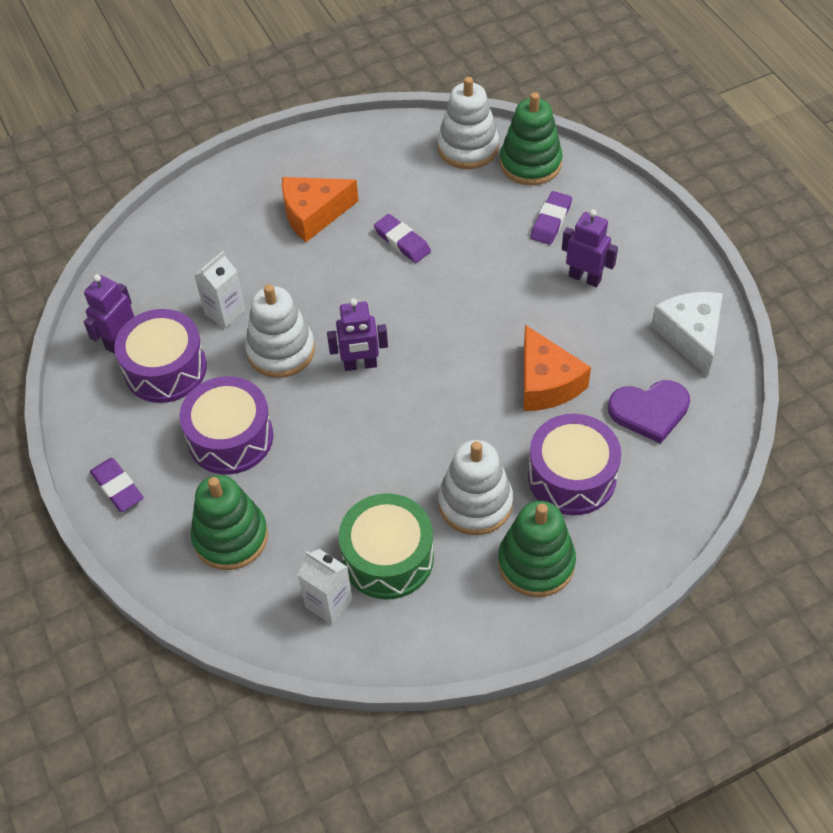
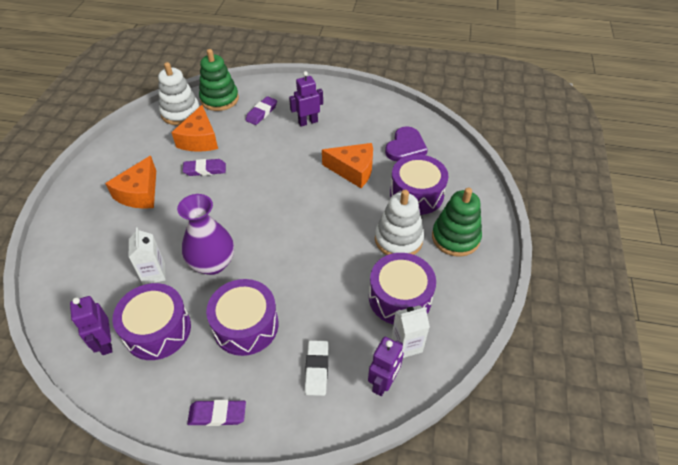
camera: 55 degrees left, 5 degrees down
green stacking toy [191,475,268,570] -> white eraser [305,340,328,396]
white stacking toy [245,284,315,378] -> purple vase [177,194,234,275]
purple robot [327,298,388,371] -> purple robot moved to [368,337,404,396]
green drum [339,493,434,600] -> purple drum [369,253,436,324]
purple eraser [530,191,572,245] -> purple eraser turned 60 degrees clockwise [246,96,277,125]
white cheese [651,292,723,377] -> none
none -> orange cheese [172,105,218,152]

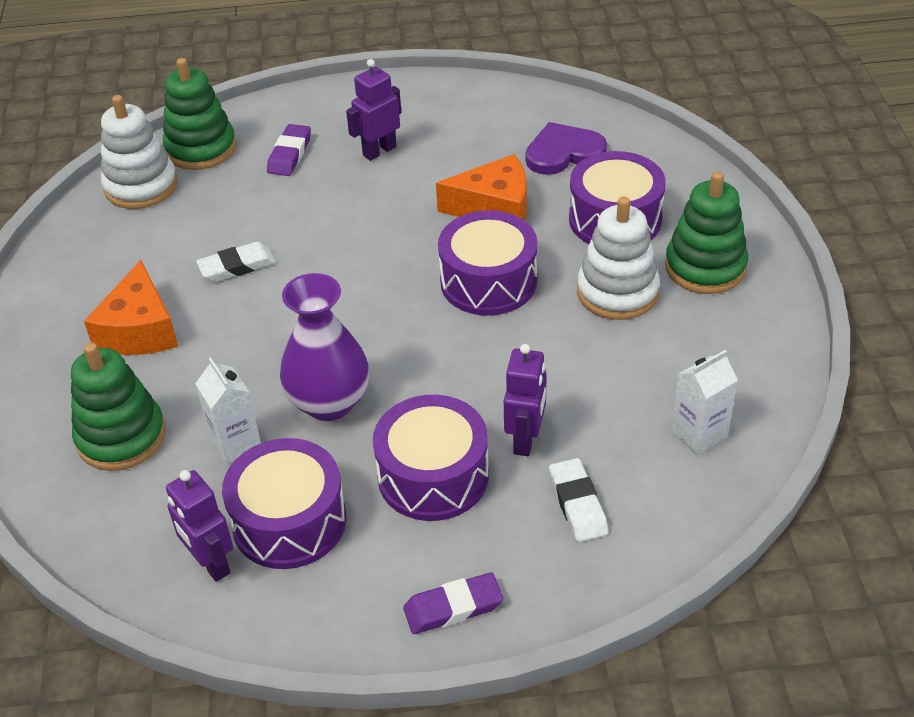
camera: 15 degrees left, 5 degrees down
orange cheese [172,105,218,152] -> none
purple eraser [183,159,226,176] -> white eraser [196,242,276,282]
purple robot [368,337,404,396] -> purple robot moved to [504,344,547,456]
purple drum [369,253,436,324] -> purple drum moved to [438,210,537,316]
purple heart [385,126,428,161] -> purple heart turned 120 degrees counterclockwise [526,122,607,175]
none -> green stacking toy [71,343,166,471]

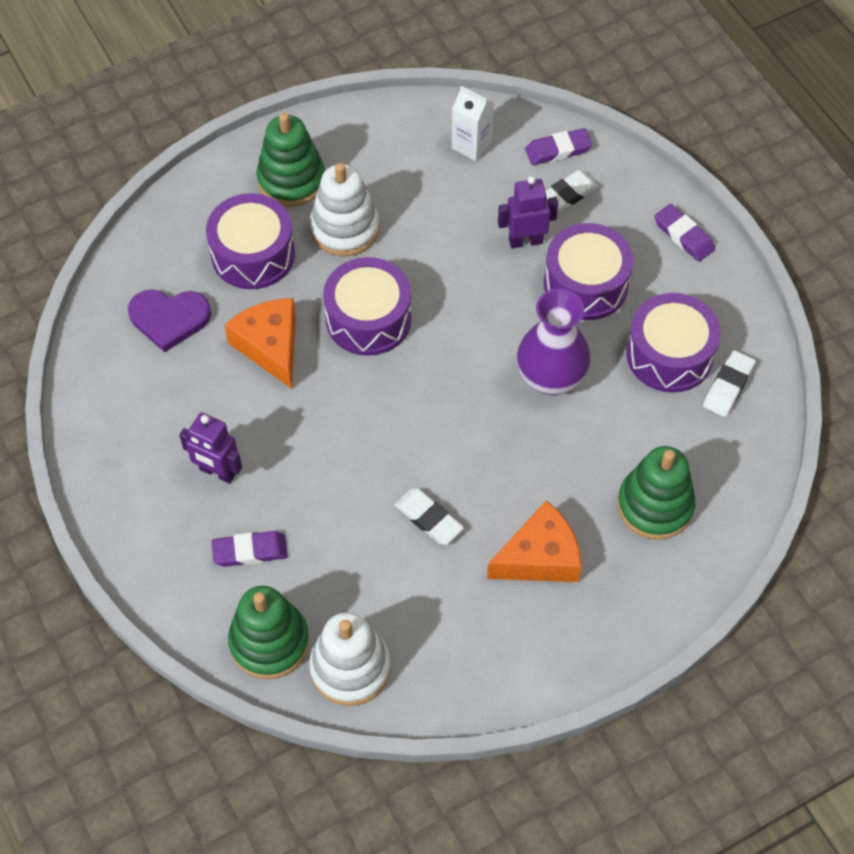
camera: 115 degrees left, 15 degrees up
purple robot [166,470,233,582] -> white eraser [703,350,756,417]
white carton [195,358,261,464] -> none
purple heart [526,122,607,175] -> purple heart turned 45 degrees counterclockwise [128,289,211,352]
none -> purple eraser [525,128,592,165]

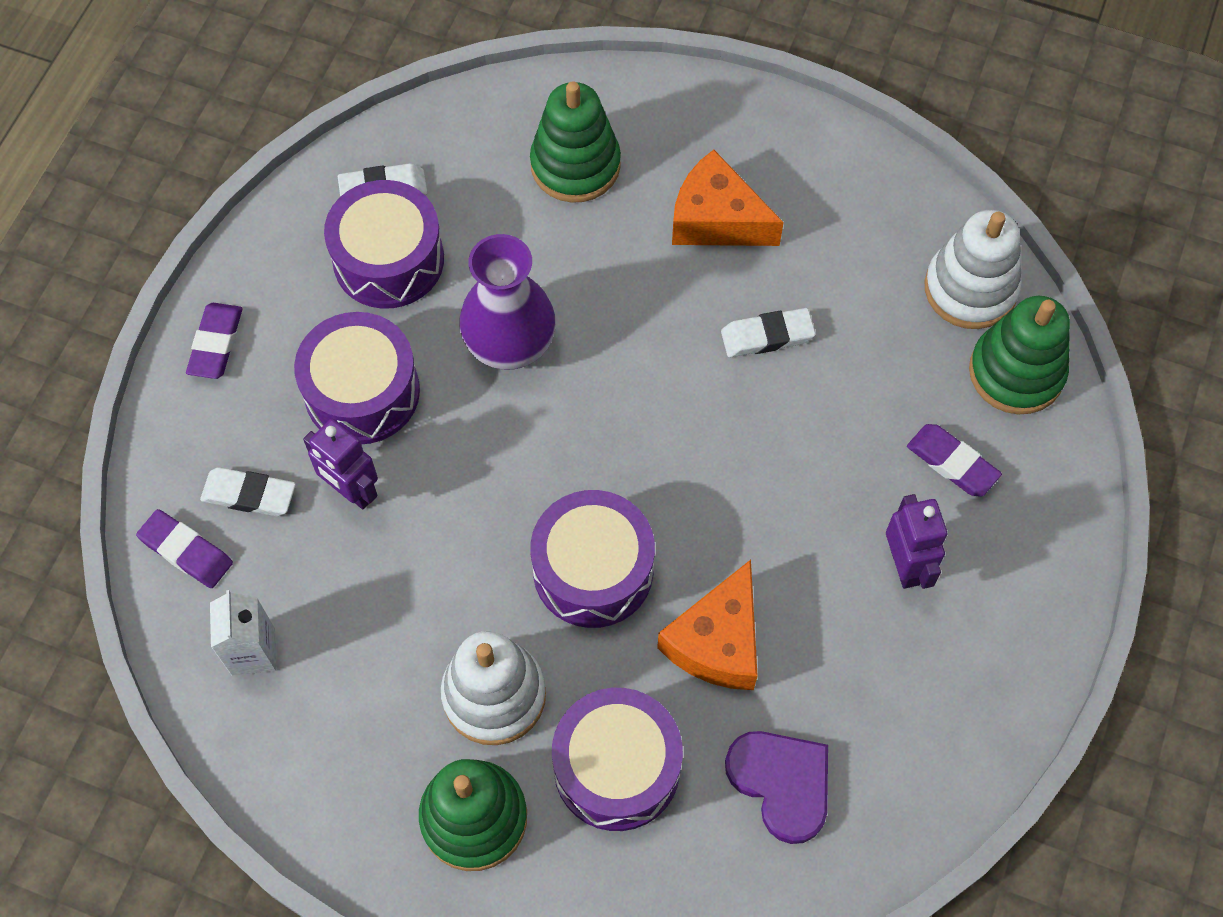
camera: 130 degrees left, 5 degrees up
white eraser [395,488,464,545] -> white eraser turned 75 degrees clockwise [721,308,816,357]

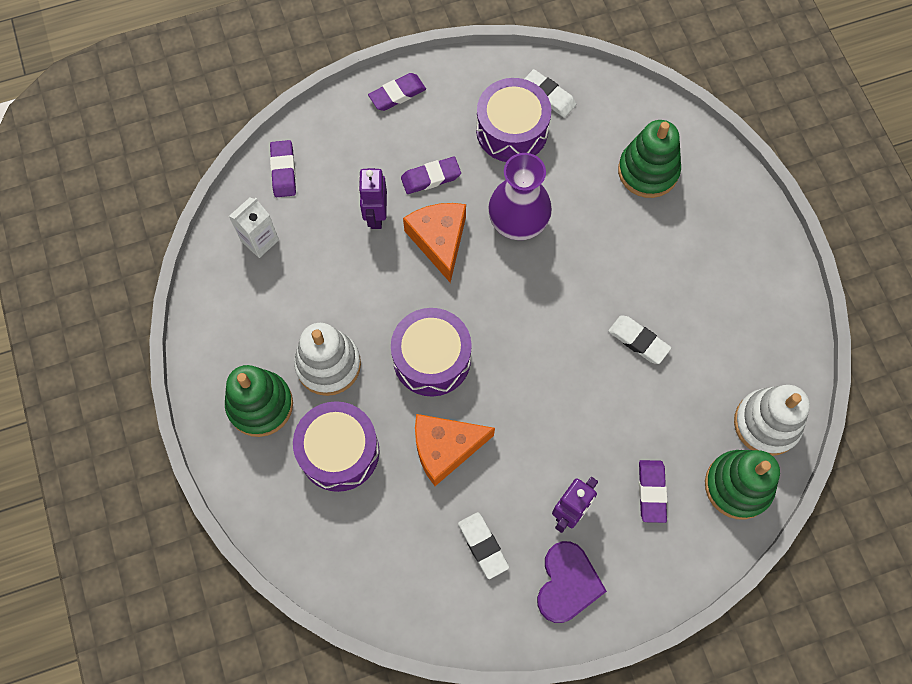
camera: 50 degrees right, 5 degrees up
white eraser [200,467,296,516] -> white eraser moved to [458,512,509,579]
purple drum [294,312,420,444] -> purple eraser [401,157,461,194]
orange cheese [672,150,784,246] -> orange cheese moved to [403,203,466,283]
purple heart [725,731,828,844] -> purple heart moved to [537,541,607,623]

